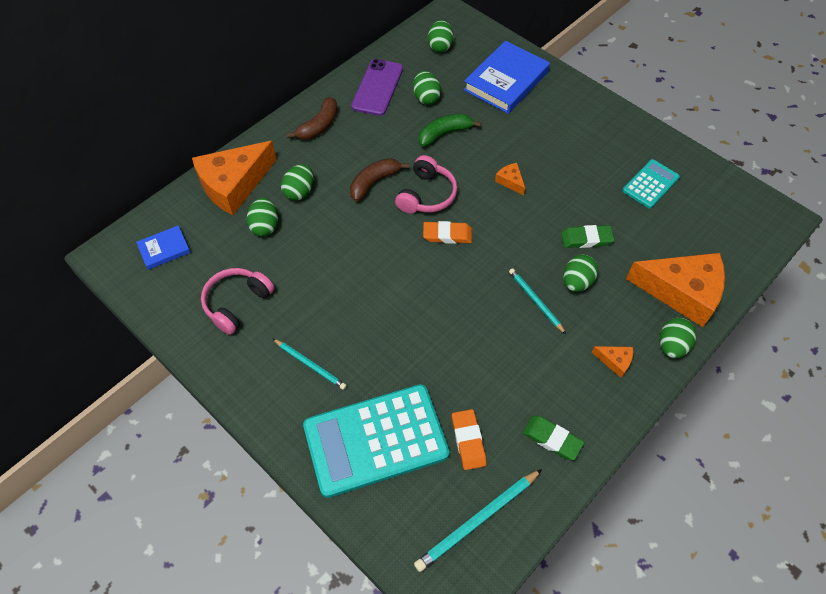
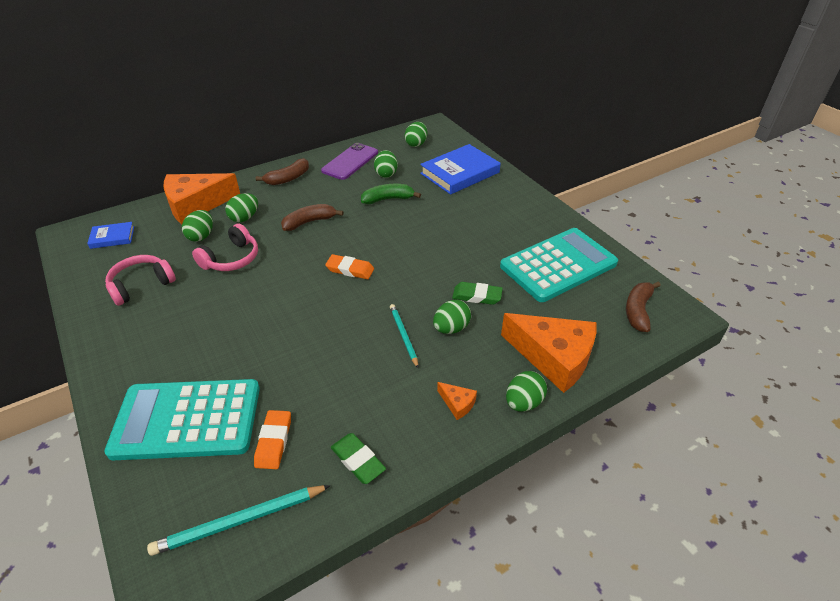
camera: 15 degrees right, 15 degrees down
turquoise pencil [273,339,347,390] -> none
pink headphones [395,155,457,214] -> pink headphones moved to [192,223,258,271]
orange cheese [495,163,525,196] -> none
turquoise calculator [622,159,680,208] -> turquoise calculator [500,228,618,302], size x1.96
none -> brown banana [626,282,661,332]

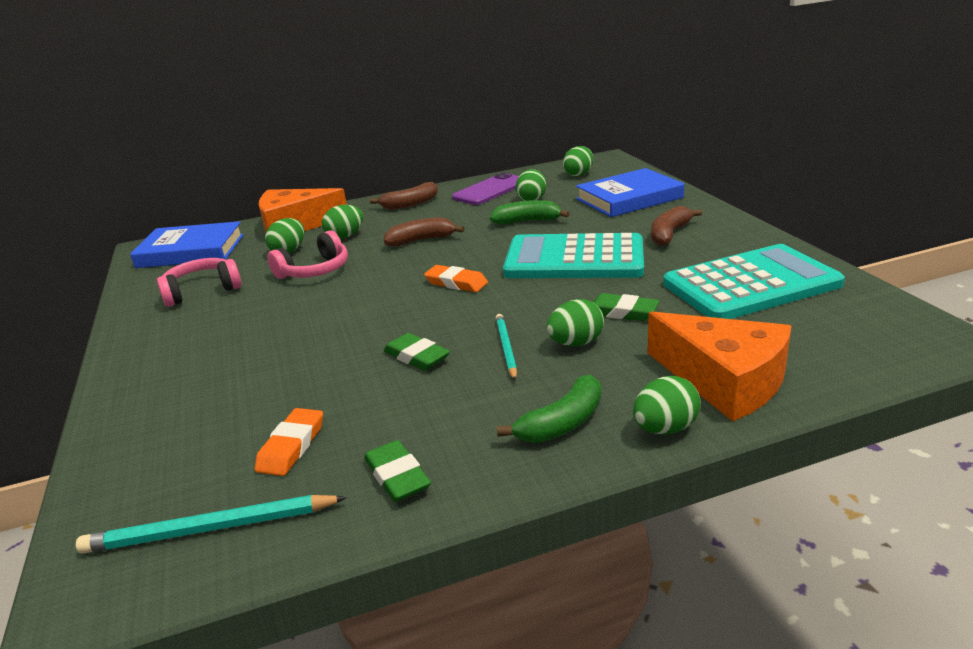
camera: 15 degrees right, 15 degrees down
blue book [87,222,134,249] -> blue book [130,221,244,268], size x1.94
turquoise calculator [104,379,260,460] -> turquoise calculator moved to [503,233,644,278]
orange cheese [437,382,477,420] -> green banana [497,374,601,443]
brown banana [626,282,661,332] -> brown banana moved to [651,206,702,246]
none -> green eraser [383,333,450,371]

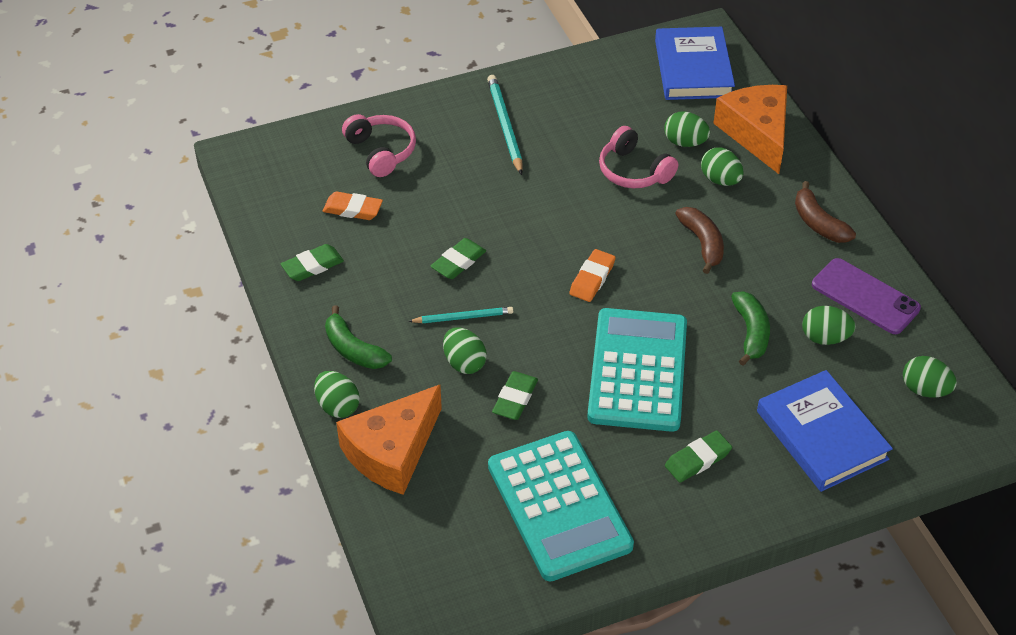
camera: 85 degrees right, 20 degrees up
turquoise pencil [76,495,347,554] -> turquoise pencil moved to [487,75,522,175]
pink headphones [157,258,242,307] -> pink headphones moved to [342,114,416,177]
brown banana [651,206,702,246] -> green eraser [665,431,732,482]

